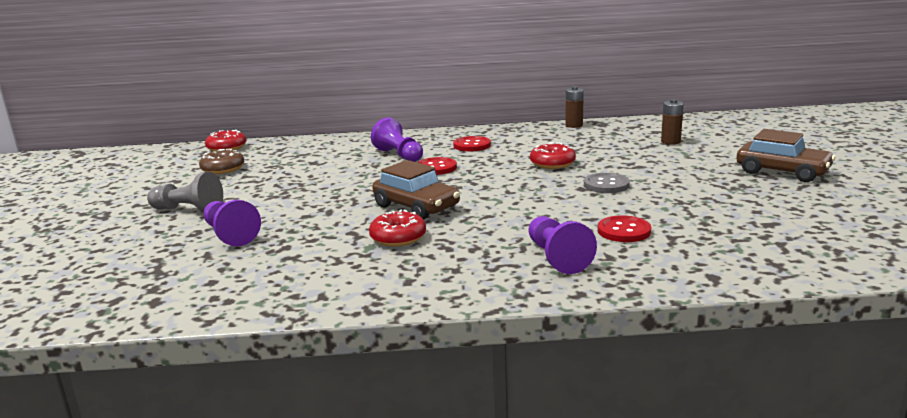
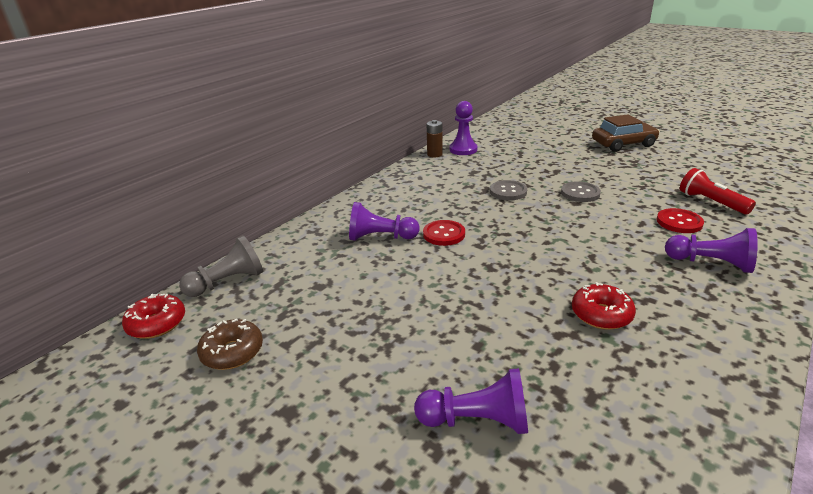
camera: 50 degrees left, 10 degrees up
grey pawn [147,172,223,213] -> grey pawn moved to [179,235,263,297]
brown car [372,160,460,220] -> none
red button [453,136,491,151] -> none
red donut [530,142,576,169] -> grey button [490,180,527,200]
brown battery [661,99,684,145] -> none
none -> purple pawn [450,101,477,155]
none -> red flashlight [680,168,756,214]

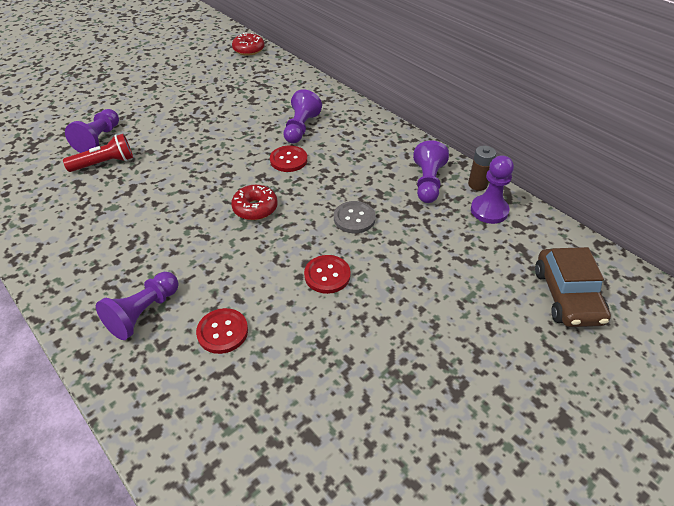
camera: 100 degrees right, 15 degrees up
grey pawn [179,235,263,297] -> none
brown donut [197,319,263,370] -> none
grey button [561,181,601,202] -> red button [304,255,351,294]
red donut [572,282,636,330] -> red donut moved to [231,185,278,220]
brown car [592,114,660,152] -> brown car moved to [535,247,611,327]
red flashlight [680,168,756,214] -> red flashlight moved to [63,134,133,172]
none -> purple pawn [413,140,449,203]

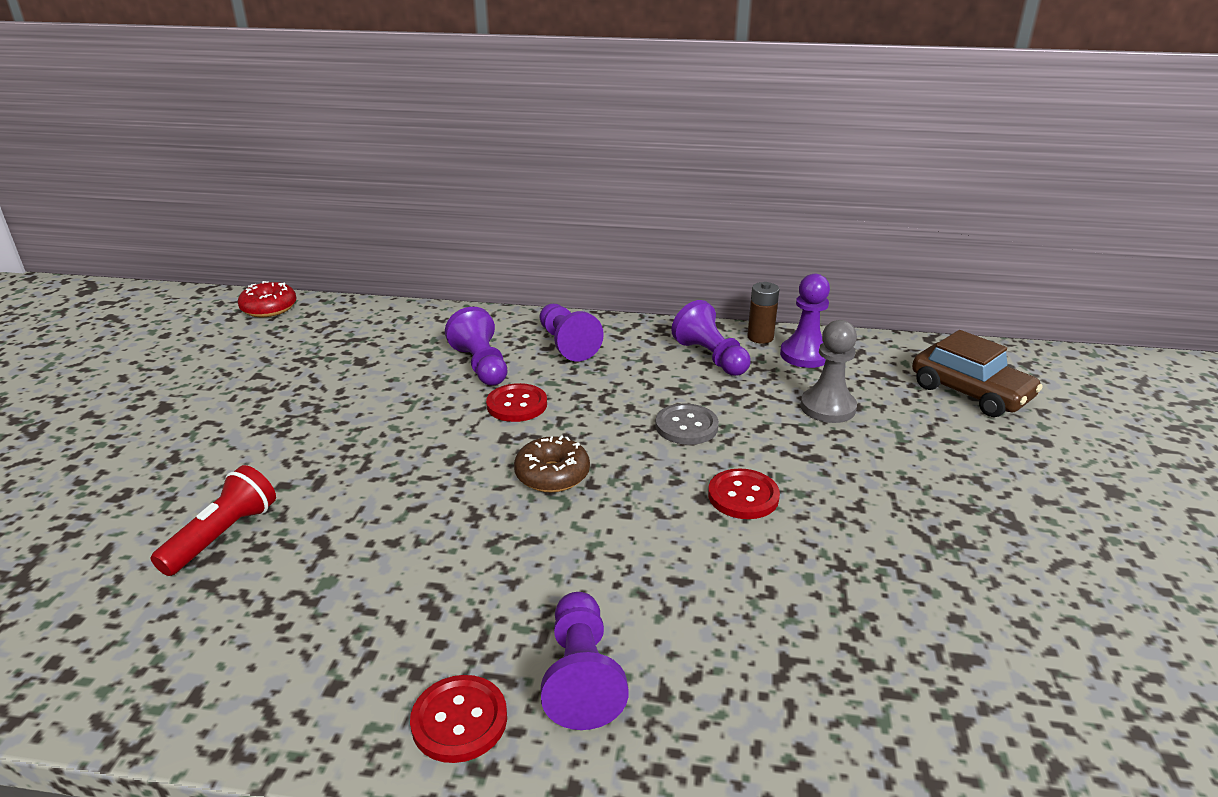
camera: 40 degrees left, 15 degrees down
purple pawn [65,109,119,153] -> purple pawn moved to [540,304,604,361]
red button [196,308,248,354] -> red button moved to [410,675,507,763]
red donut [231,185,278,220] -> brown donut [514,435,590,492]
none -> grey pawn [800,320,857,423]

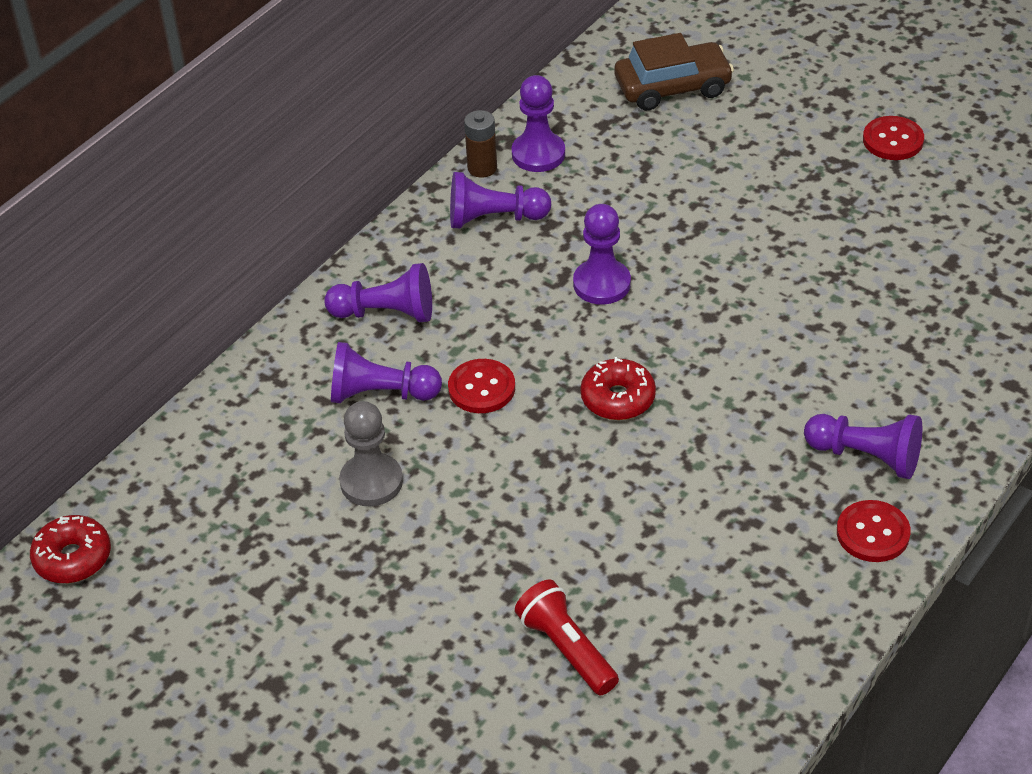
camera: 60 degrees left, 15 degrees up
brown donut [514,435,590,492] -> red donut [580,357,656,420]
grey button [655,403,719,445] -> purple pawn [573,204,631,304]
red button [708,469,780,519] -> red button moved to [863,116,924,160]
grey pawn [800,320,857,423] -> grey pawn moved to [339,401,403,506]

